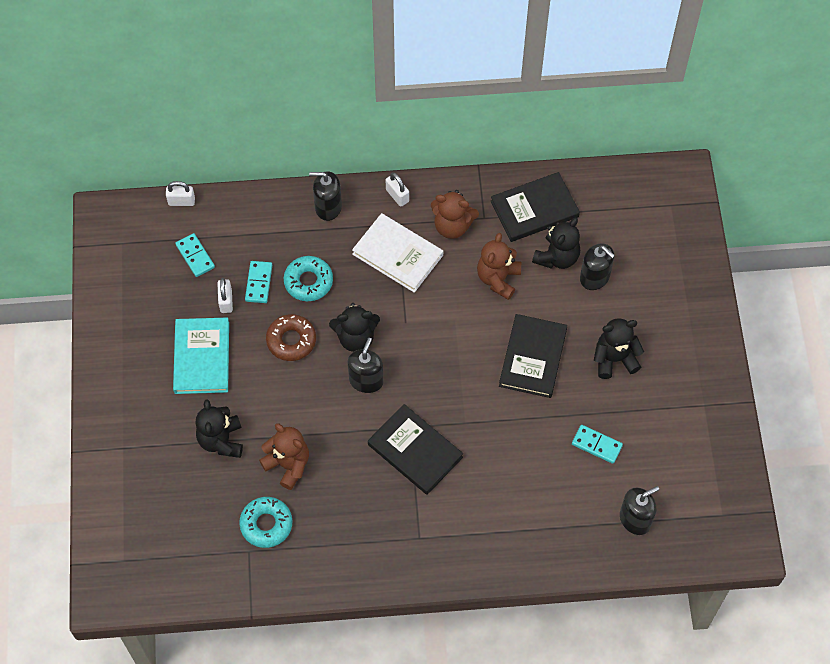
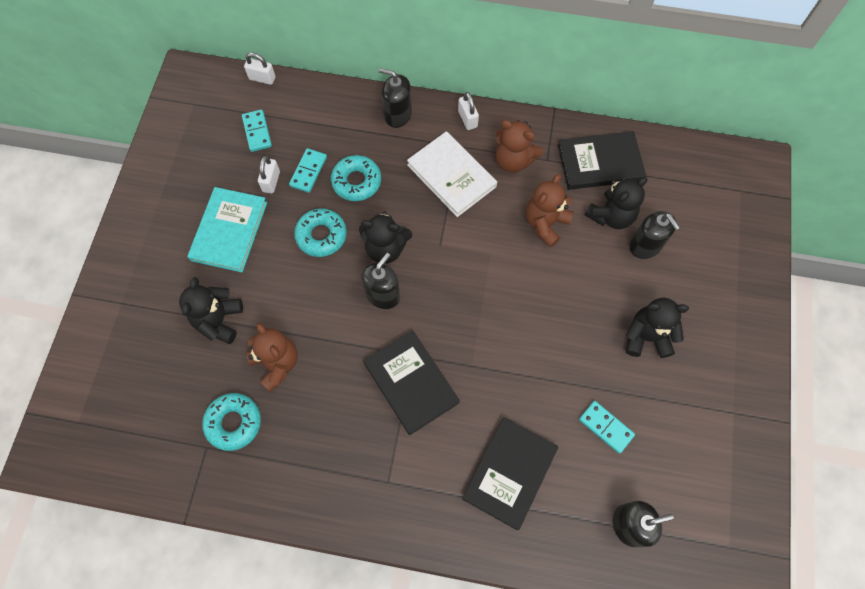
camera: 15 degrees right, 5 degrees up
brown donut [266,314,316,361] -> turquoise donut [294,208,347,257]
black book [499,314,567,398] -> black book moved to [462,417,558,530]

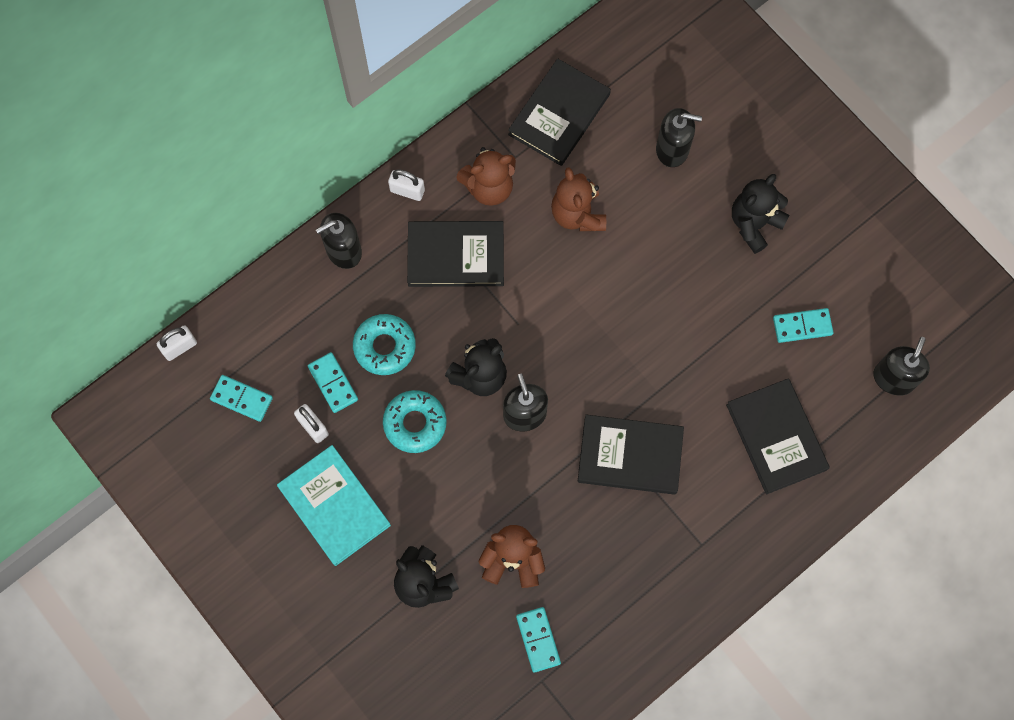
camera: 50 degrees left, 5 degrees up
turquoise donut [202,393,261,451] -> turquoise domino [516,607,561,673]
white book [407,131,497,217] -> black book [407,221,504,287]
black teddy bear [585,177,648,229] -> none

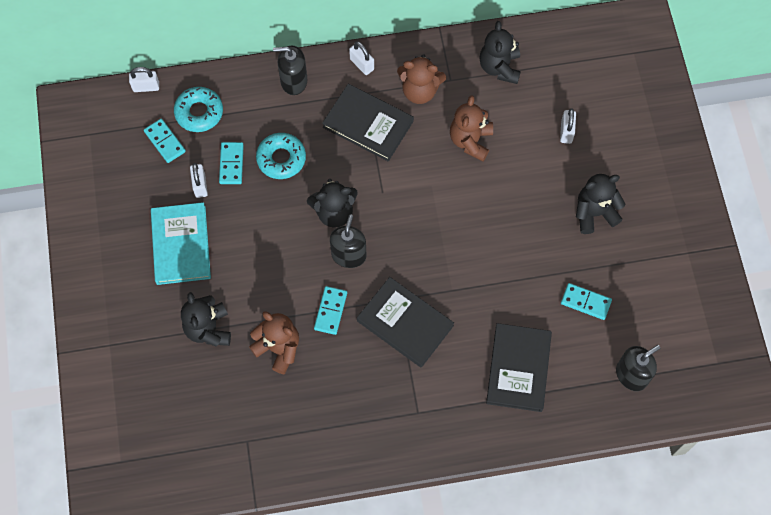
camera: 30 degrees right, 5 degrees down
turquoise donut [383,390,447,453] -> turquoise donut moved to [174,87,223,132]
black book [508,59,611,166] -> black teddy bear [479,21,521,84]
turquoise domino [516,607,561,673] -> turquoise domino moved to [314,286,347,335]
black soap dispenser [656,108,702,167] -> white padlock [560,108,576,144]

